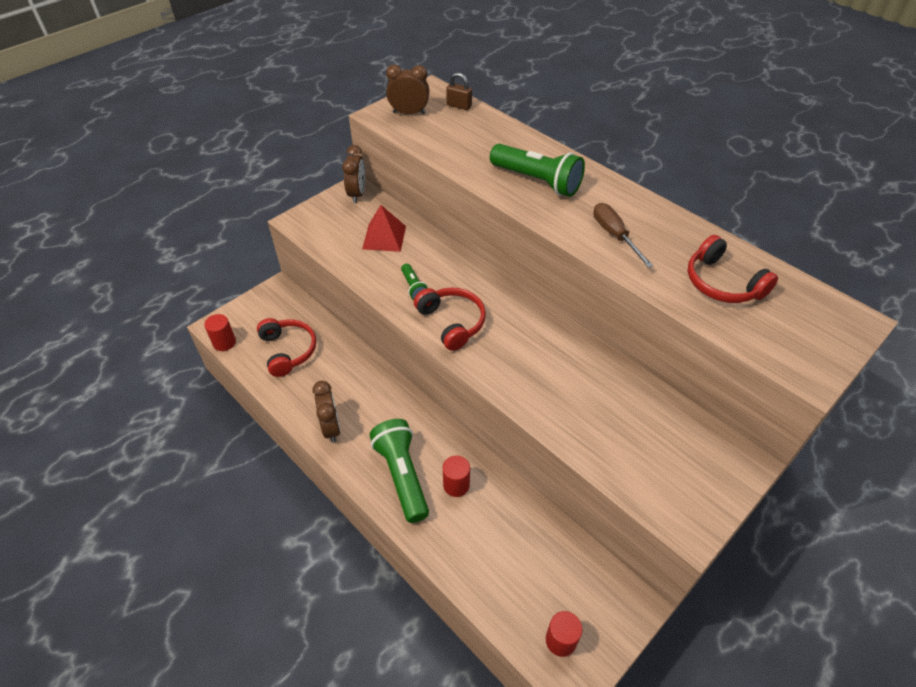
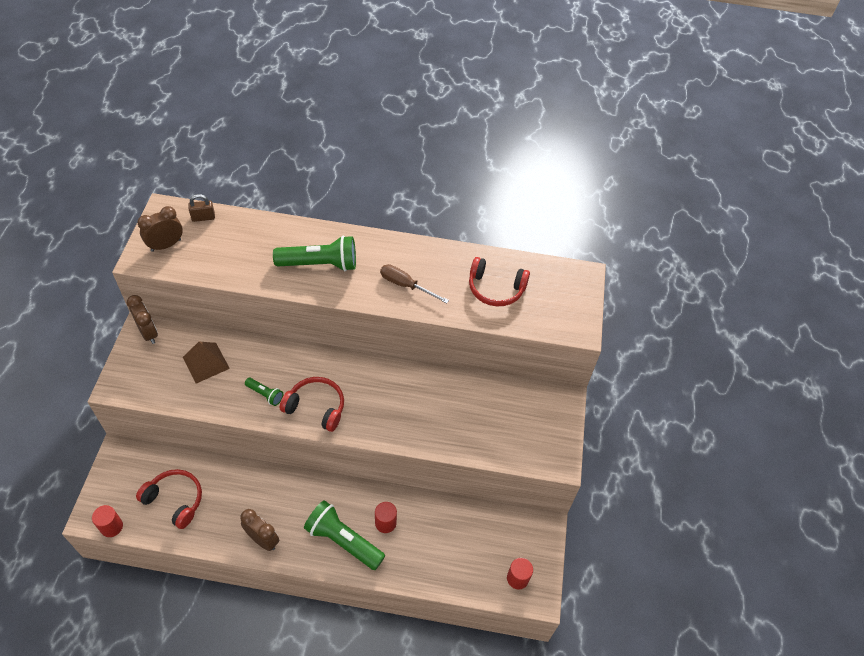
camera: 40 degrees left, 5 degrees up
red pyramid [362,205,406,252] -> brown pyramid [183,342,230,384]

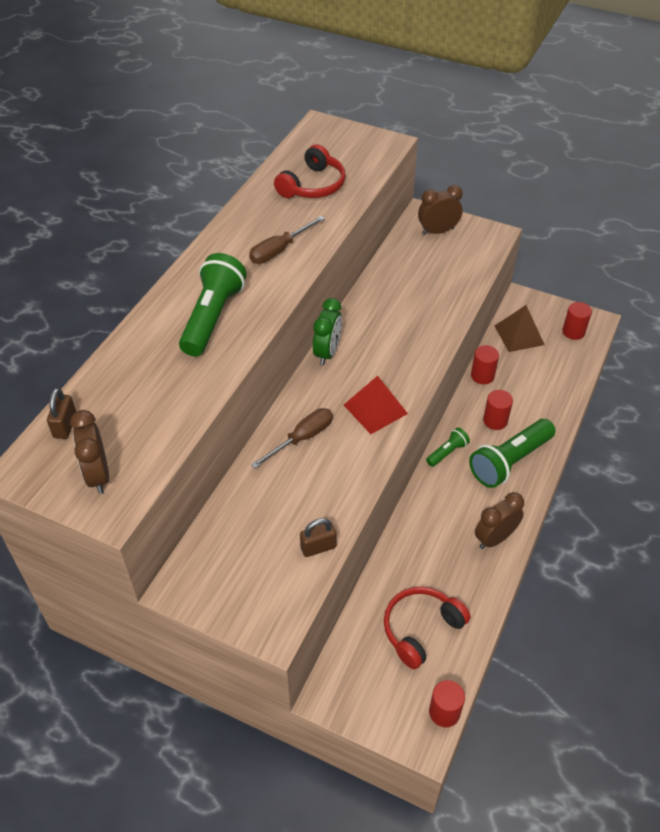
camera: 70 degrees left, 5 degrees down
brown clock [127,295,158,344] -> brown clock moved to [418,185,463,235]
brown pyramid [183,342,230,384] -> brown pyramid moved to [495,305,545,352]
green flashlight [245,378,283,406] -> green flashlight moved to [426,427,470,467]
red headphones [280,377,344,432] -> red pyramid [344,376,408,434]
none -> brown screwdriver [251,408,333,469]
none -> brown padlock [300,518,337,557]
none -> green clock [313,298,342,365]
none -> red cylinder [471,345,499,384]

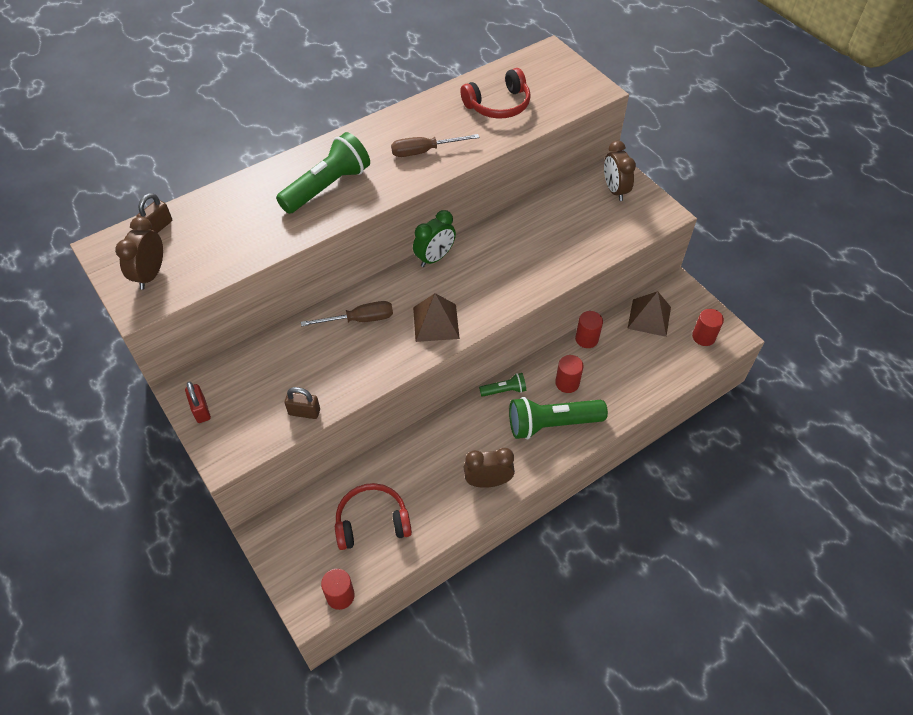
camera: 30 degrees right, 5 degrees up
red pyramid [344,376,408,434] -> brown pyramid [413,293,460,342]
brown clock [418,185,463,235] -> brown clock turned 120 degrees counterclockwise [604,141,636,201]
none -> red padlock [185,382,211,423]

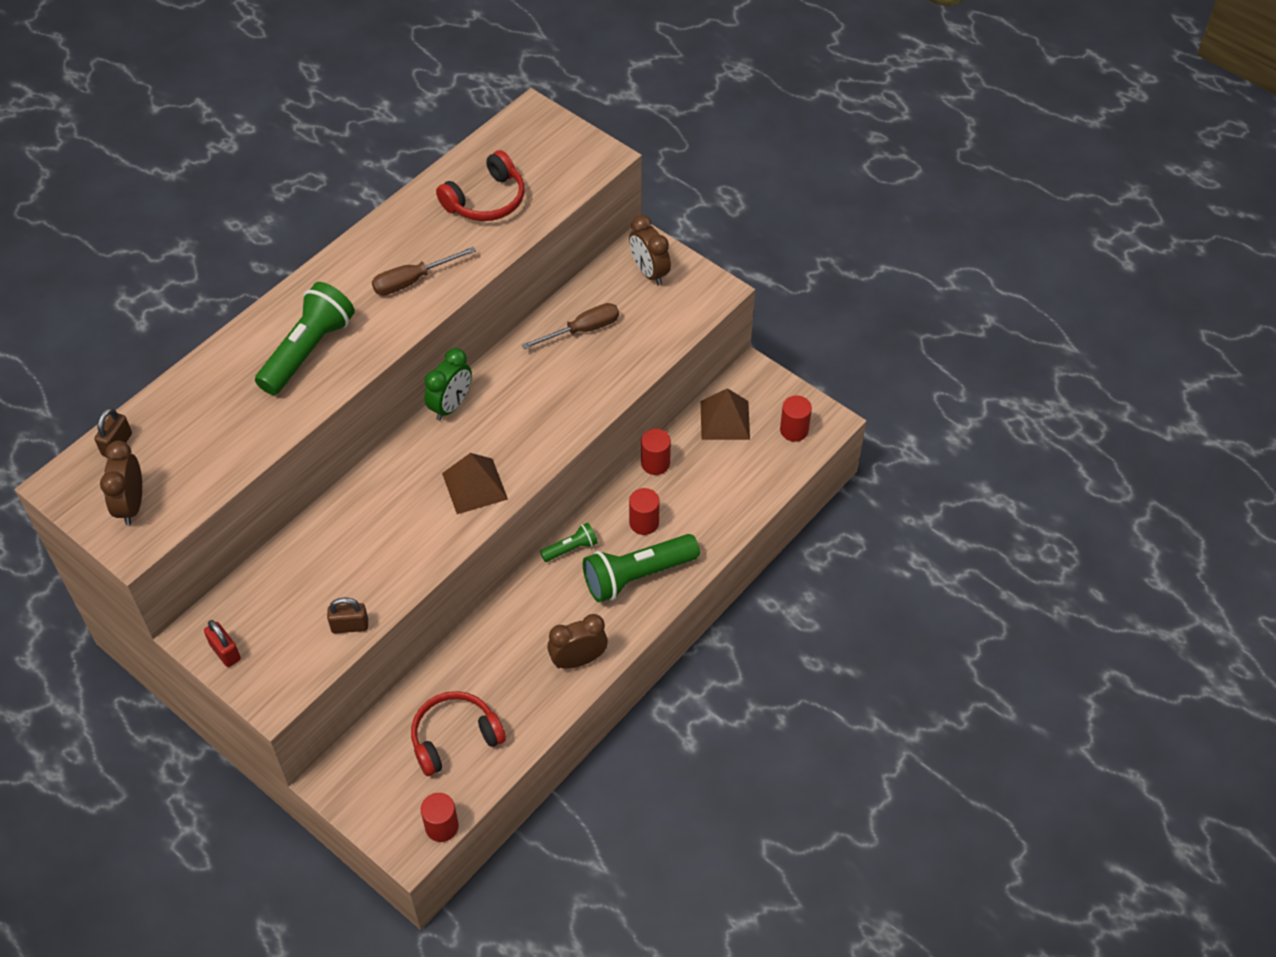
camera: 15 degrees left, 0 degrees up
brown screwdriver [301,301,393,327] -> brown screwdriver moved to [522,303,619,349]

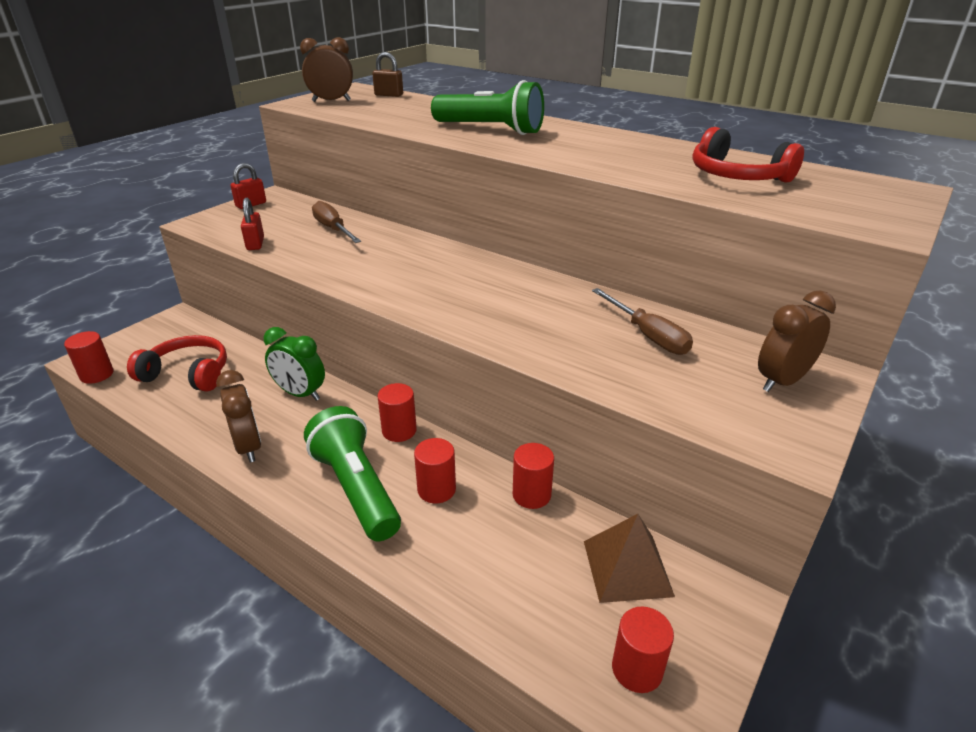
camera: 85 degrees right, 20 degrees down
brown padlock [327,598,368,634] -> red padlock [241,198,264,250]
brown screwdriver [372,247,476,295] -> brown screwdriver moved to [312,201,361,243]
red headphones [411,691,506,776] -> red headphones turned 45 degrees counterclockwise [127,335,227,391]
green clock [424,348,472,421] -> green clock moved to [264,327,325,401]
brown pyramid [442,453,508,514] -> none
green flashlight [540,523,598,562] -> red cylinder [378,383,417,442]

